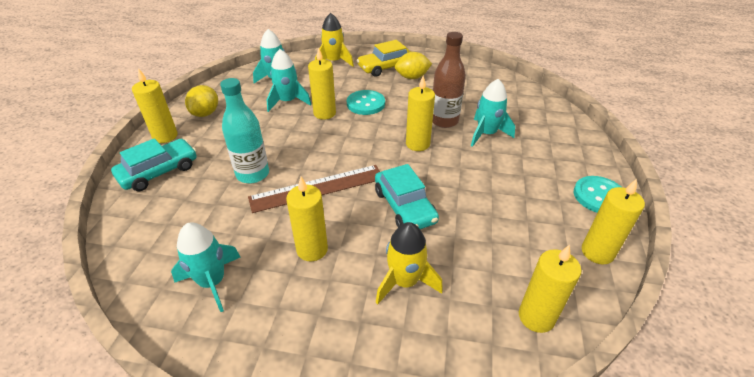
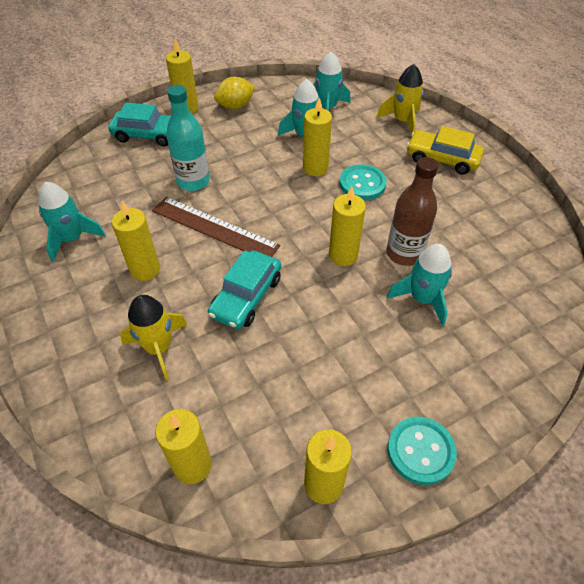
camera: 50 degrees right, 10 degrees up
yellow lemon [395,52,432,79] -> none

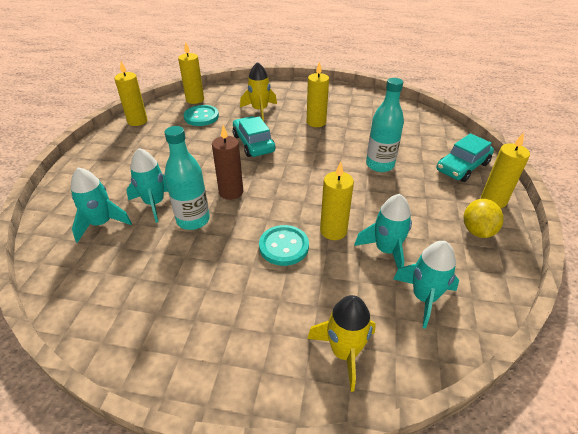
camera: 130 degrees right, 10 degrees down
turquoise rocket [38,182,105,262] -> turquoise rocket moved to [71,167,132,243]
brown ruler [152,197,280,257] -> none
yellow candle [329,186,366,266] -> brown candle [212,125,243,200]
brown bottle [387,157,438,266] -> turquoise bottle [165,126,210,230]
turquoise button [387,417,457,485] -> turquoise button moved to [184,105,219,126]
yellow car [407,126,484,175] -> none

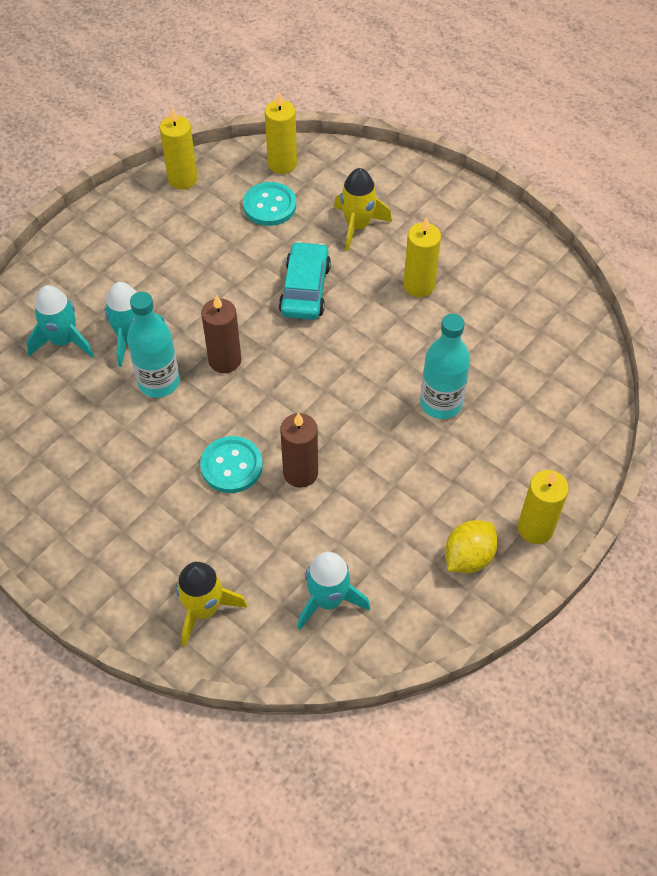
camera: 30 degrees right, 15 degrees up
yellow candle [320,162,354,240] -> brown candle [280,413,318,488]
turquoise rocket [354,194,412,269] -> none
turquoise car [436,133,494,182] -> none

